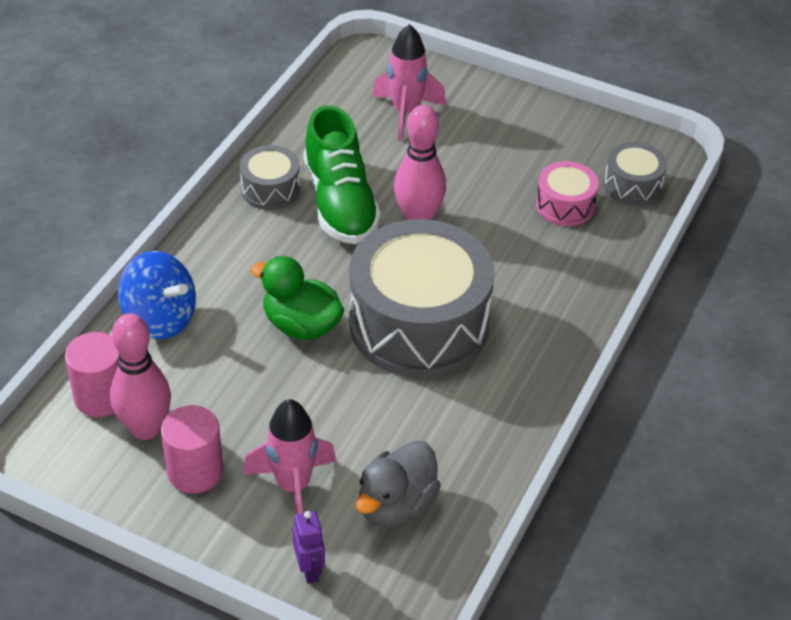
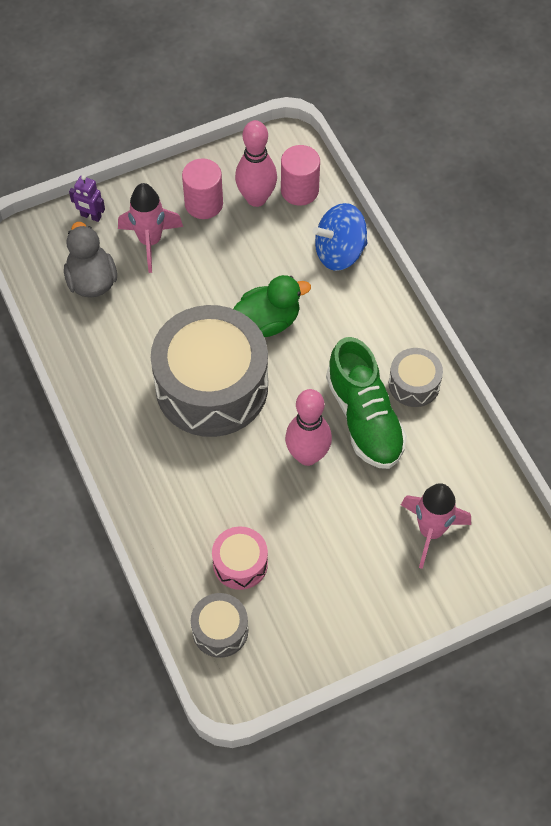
camera: 130 degrees right, 15 degrees up
green shoe [303,106,381,244] -> green shoe turned 135 degrees counterclockwise [326,337,407,469]

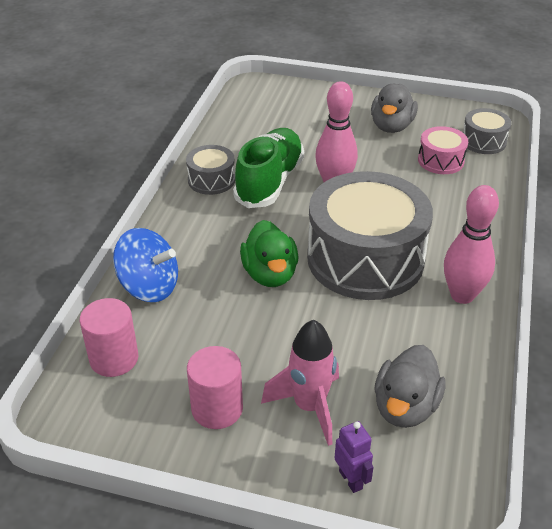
camera: 140 degrees left, 20 degrees down
green duck [233,275,311,337] -> green duck turned 120 degrees counterclockwise [240,220,298,287]
pink bowling pin [235,120,277,207] -> pink bowling pin moved to [444,185,499,304]
pink rocket [401,483,471,569] -> none
none -> grey duck [371,84,418,133]

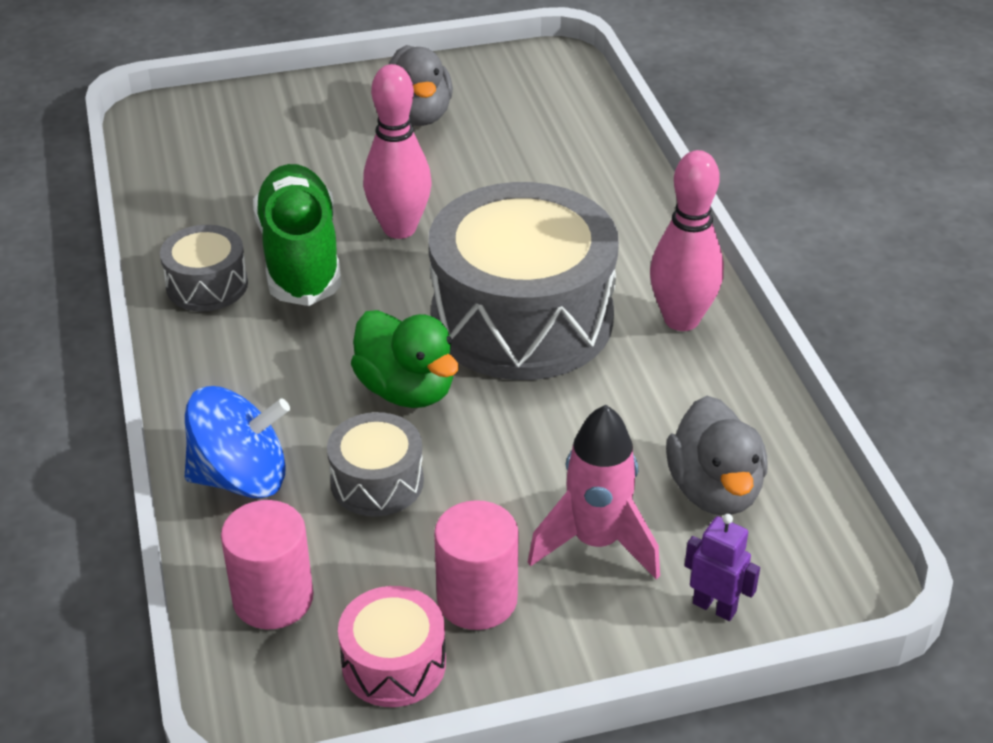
camera: 30 degrees left, 0 degrees up
pink drum [418,126,468,174] -> pink drum moved to [338,586,446,707]
grey drum [463,108,511,154] -> grey drum moved to [327,412,424,517]

